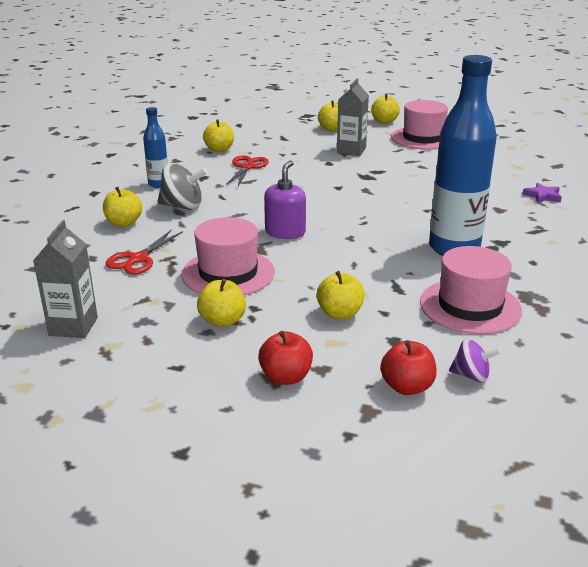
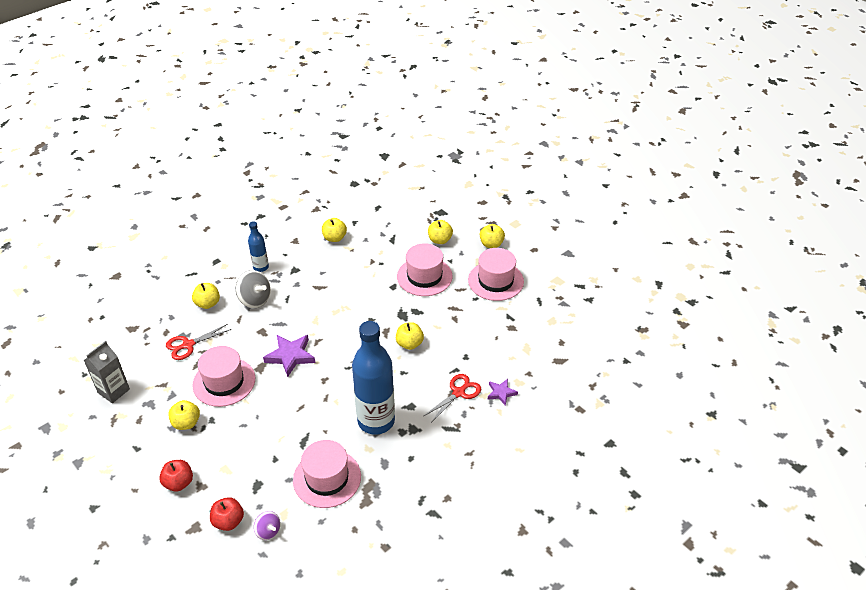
camera: 30 degrees right, 15 degrees up
red scissors [226,155,269,186] -> red scissors moved to [424,374,481,422]
purple soap dispenser [264,161,306,239] -> purple star [263,335,315,377]
yellow apple [316,271,365,319] -> yellow apple moved to [396,322,424,350]
grey carton [337,78,369,156] -> pink hat [397,243,453,296]

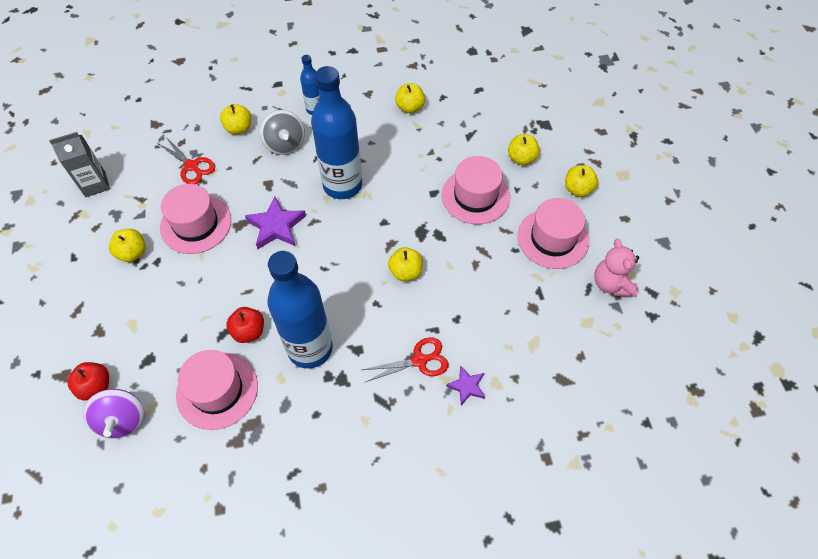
camera: 30 degrees right, 15 degrees up
red apple [159,460,193,491] -> red apple moved to [226,307,264,343]
red scissors [166,324,231,360] -> red scissors turned 135 degrees counterclockwise [158,137,215,184]
purple spinning top [254,511,281,540] -> purple spinning top [83,389,144,438], size x1.66
none -> blue bottle [311,66,362,199]
none -> pink teddy bear [594,239,639,296]

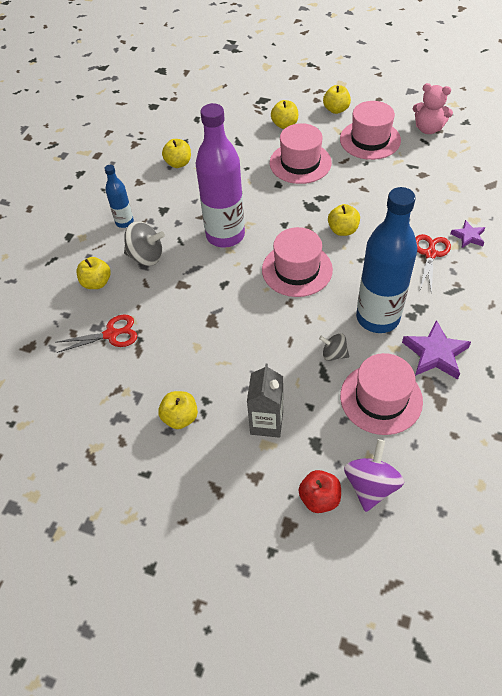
camera: 55 degrees left, 5 degrees down
grey carton [49,132,110,197] -> grey carton moved to [247,363,283,438]
purple spinning top [83,389,144,438] -> purple spinning top turned 90 degrees counterclockwise [344,439,404,512]
pink hat [160,184,231,254] -> pink hat moved to [262,227,333,297]
red apple [226,307,264,343] -> grey spinning top [319,333,349,361]
purple star [245,196,306,249] -> purple star moved to [402,320,471,380]
blue bottle [311,66,362,199] -> purple bottle [196,103,245,248]

